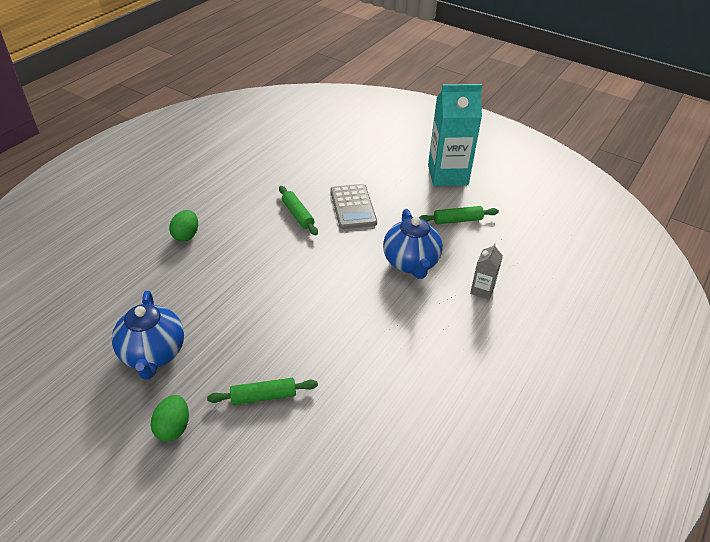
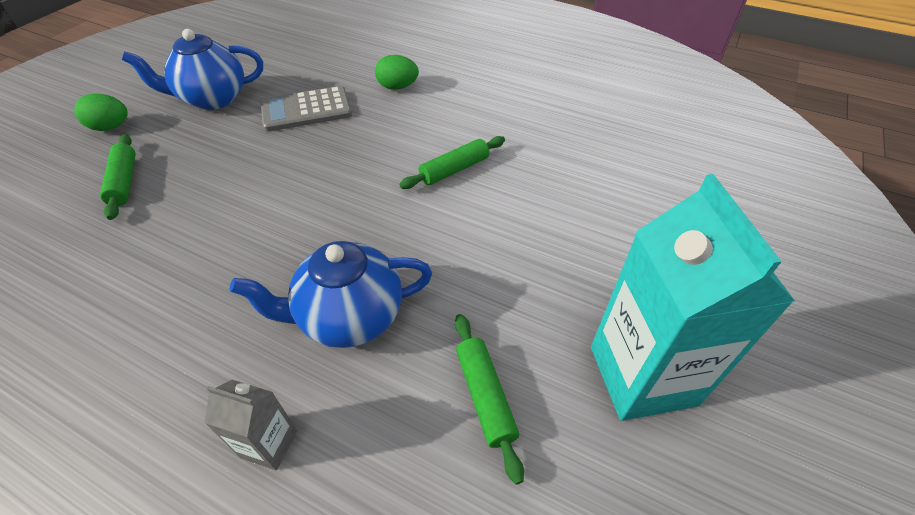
camera: 85 degrees right, 5 degrees up
grey calculator [330,184,377,229] -> grey calculator moved to [260,86,352,132]

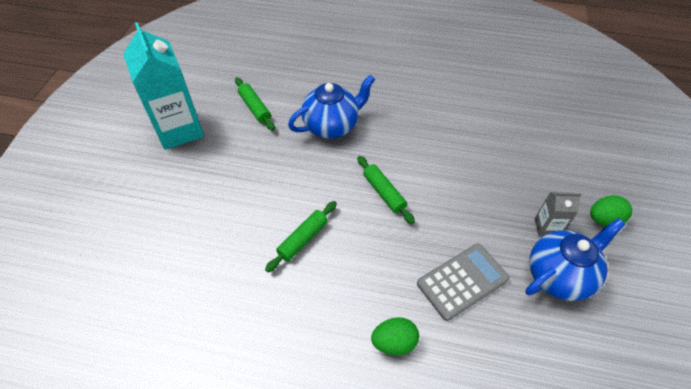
camera: 165 degrees right, 5 degrees up
green rolling pin [100,134,135,220] -> green rolling pin moved to [357,156,415,224]
grey carton [204,380,297,470] -> grey carton moved to [534,192,582,237]

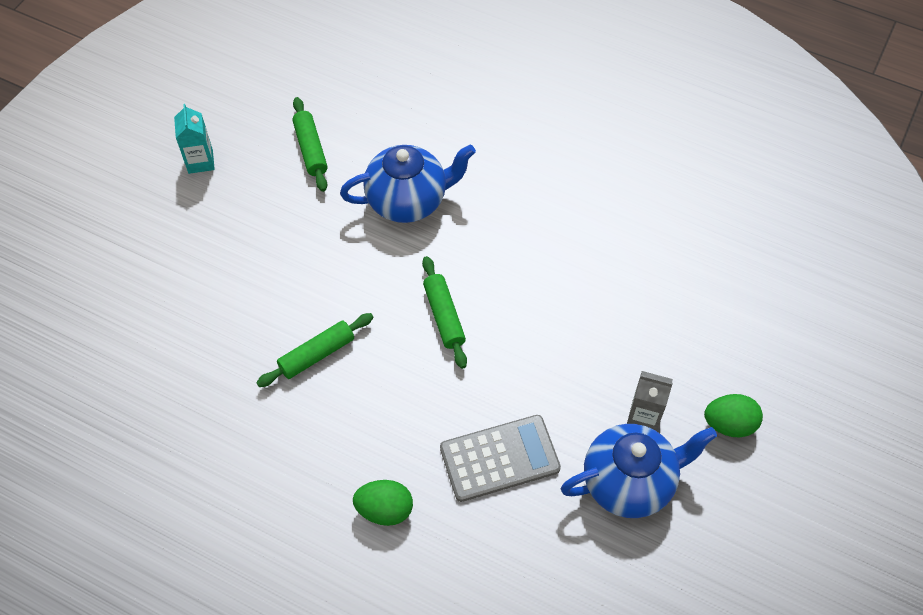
camera: 15 degrees right, 5 degrees up
turquoise carton [123,22,204,150] -> turquoise carton [174,104,215,174], size x0.46

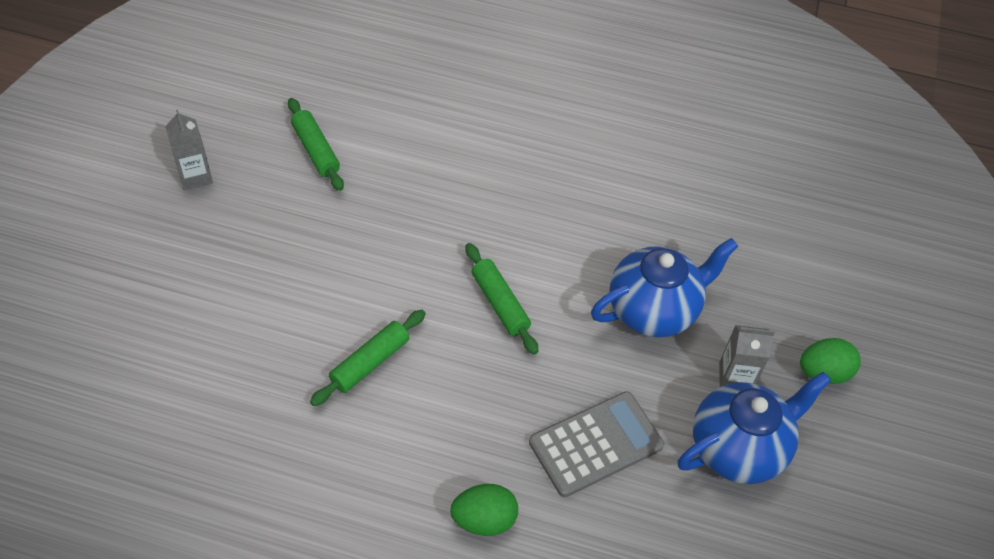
camera: 15 degrees left, 5 degrees down
turquoise carton [174,104,215,174] -> grey carton [165,109,213,190]
blue teapot [340,145,476,223] -> blue teapot moved to [591,238,738,337]

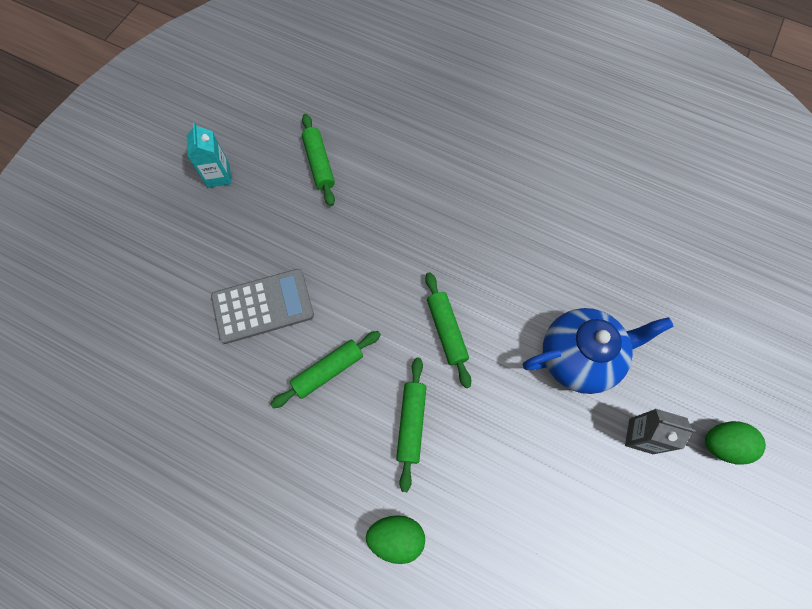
camera: 15 degrees right, 15 degrees up
grey carton [165,109,213,190] -> turquoise carton [187,122,231,188]
grey calculator [529,391,664,497] -> grey calculator moved to [211,269,314,344]
blue teapot [678,371,831,484] -> none
none -> green rolling pin [396,358,426,492]

